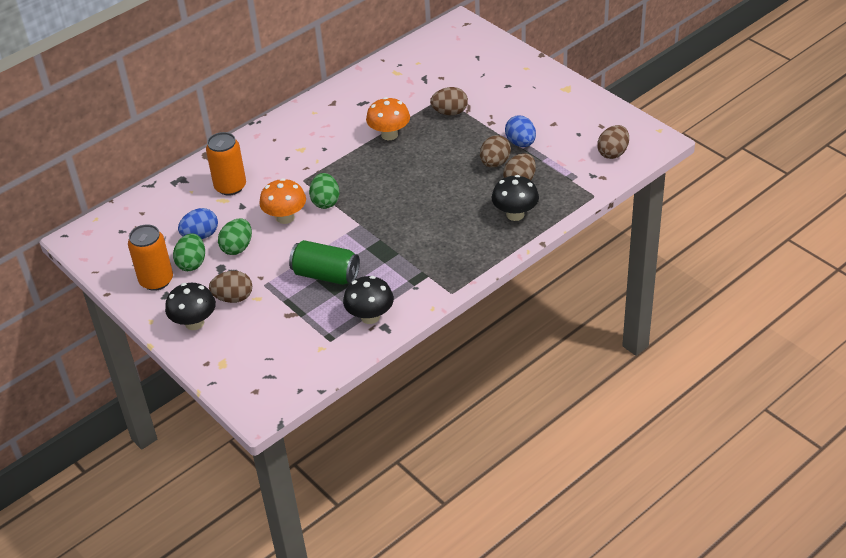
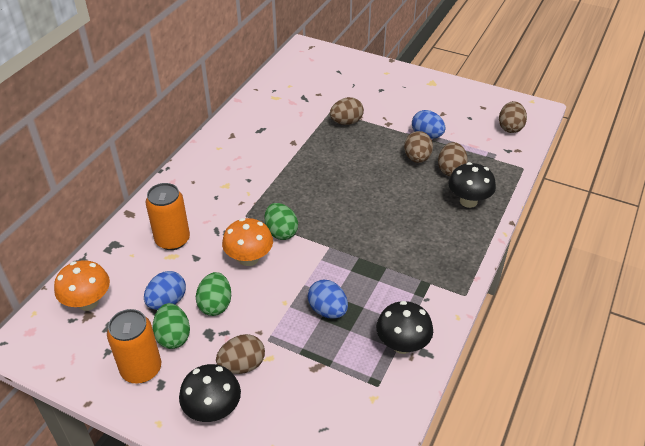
camera: 25 degrees left, 0 degrees up
green can [289,240,360,285] -> blue egg [308,280,348,319]
orange mushroom [366,97,410,140] -> orange mushroom moved to [54,260,110,311]

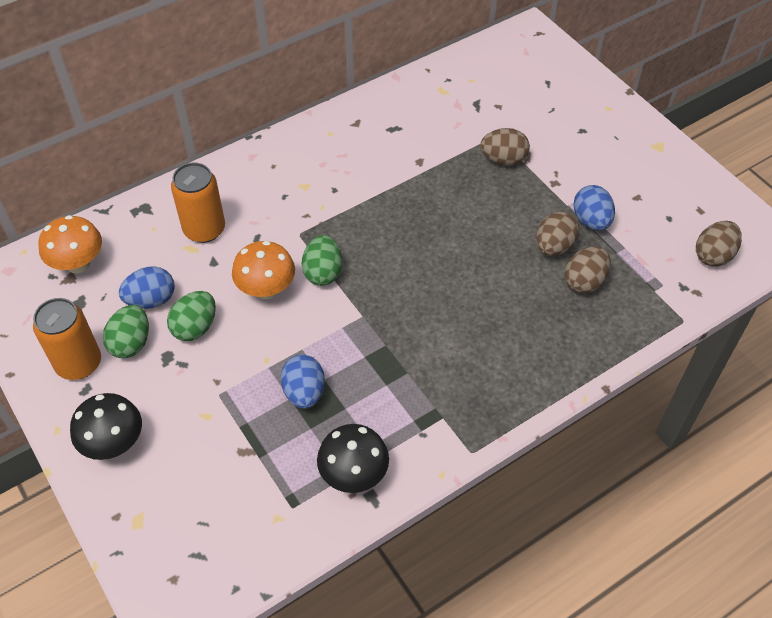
camera: 30 degrees right, 10 degrees up
brown egg [216,334,265,374] -> none
black mushroom [448,162,496,208] -> none

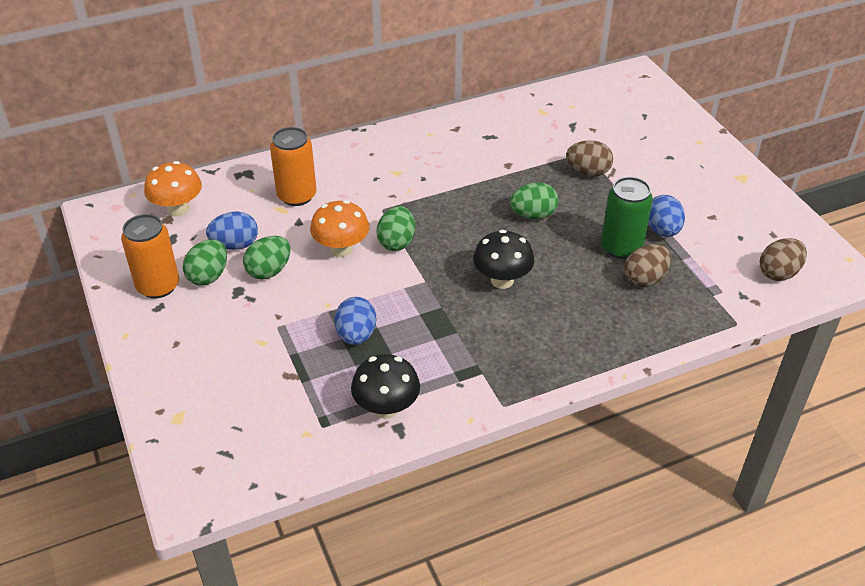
camera: 10 degrees right, 10 degrees down
black mushroom [70,393,142,460] -> black mushroom moved to [473,230,534,289]
brown egg [536,212,579,256] -> green can [601,177,653,259]
none -> green egg [510,182,558,219]

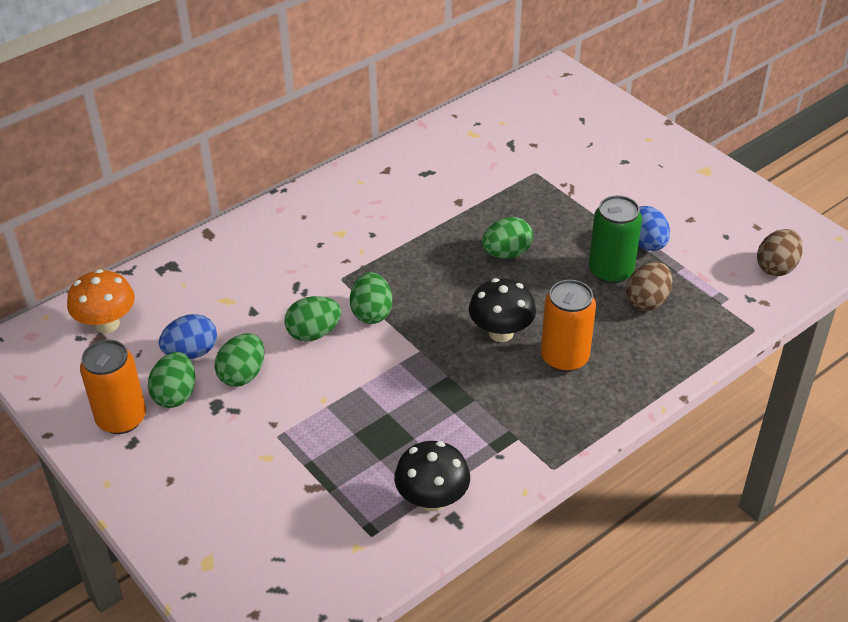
camera: 15 degrees left, 0 degrees up
orange can [270,127,316,206] -> orange can moved to [541,280,596,372]
orange mushroom [310,200,369,257] -> green egg [284,296,341,342]
blue egg [335,297,376,345] -> none
brown egg [566,140,613,176] -> none

